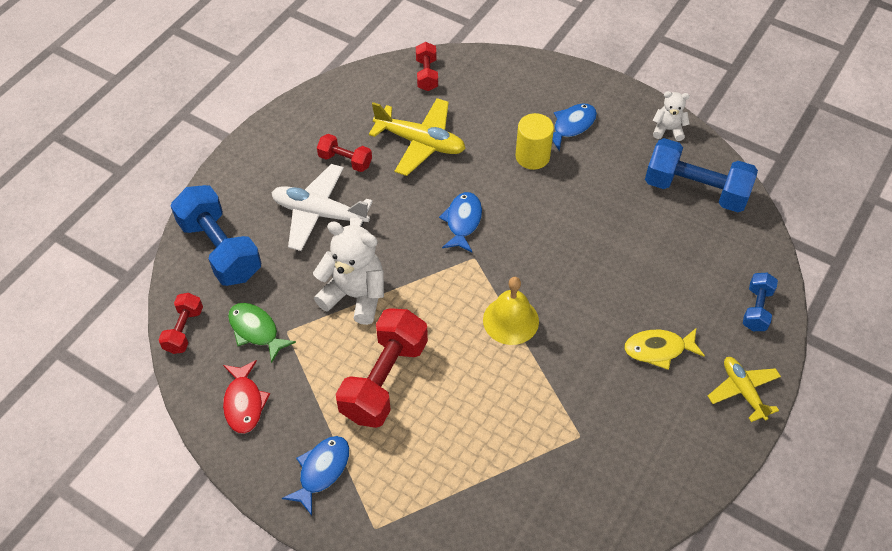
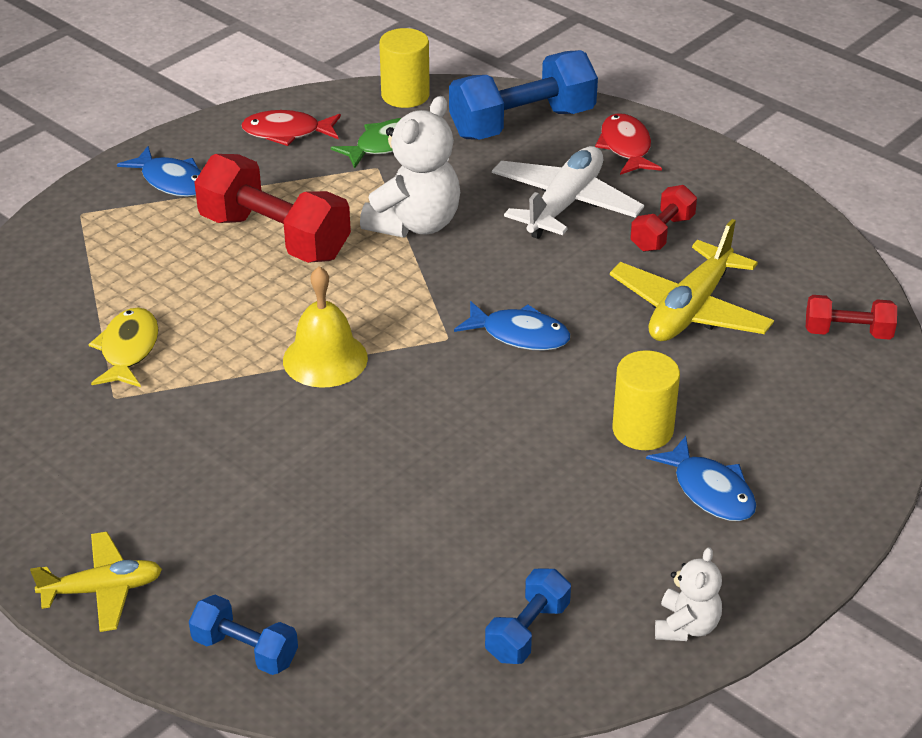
camera: 100 degrees right, 15 degrees down
red dumbbell [158,293,203,354] -> yellow cylinder [379,28,430,108]
yellow fish [624,328,705,370] -> yellow fish moved to [88,308,158,387]
blue dumbbell [645,138,758,212] -> blue dumbbell [485,568,571,664], size x0.53
none -> red fish [595,113,662,175]

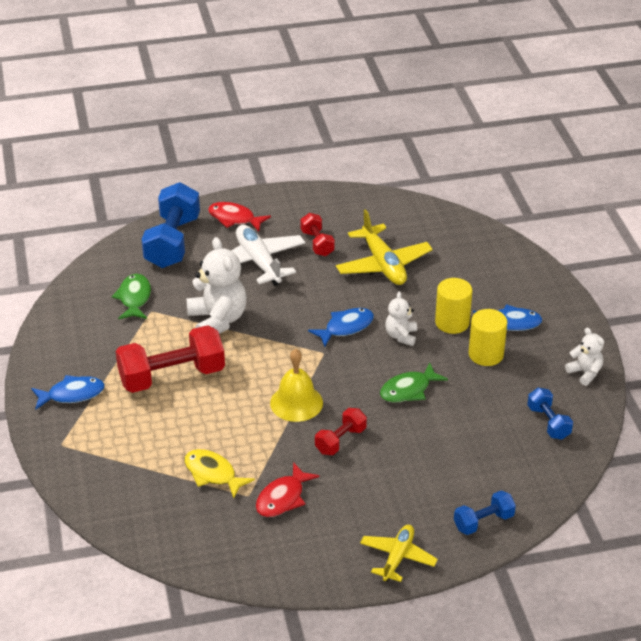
camera: 55 degrees left, 0 degrees up
red fish [241,110,341,146] -> red fish moved to [256,462,319,517]
yellow cylinder [379,28,430,108] -> yellow cylinder moved to [468,309,507,366]
red dumbbell [806,295,897,340] -> red dumbbell moved to [315,408,367,455]
none -> green fish [380,363,448,403]
none -> white teddy bear [385,292,417,346]

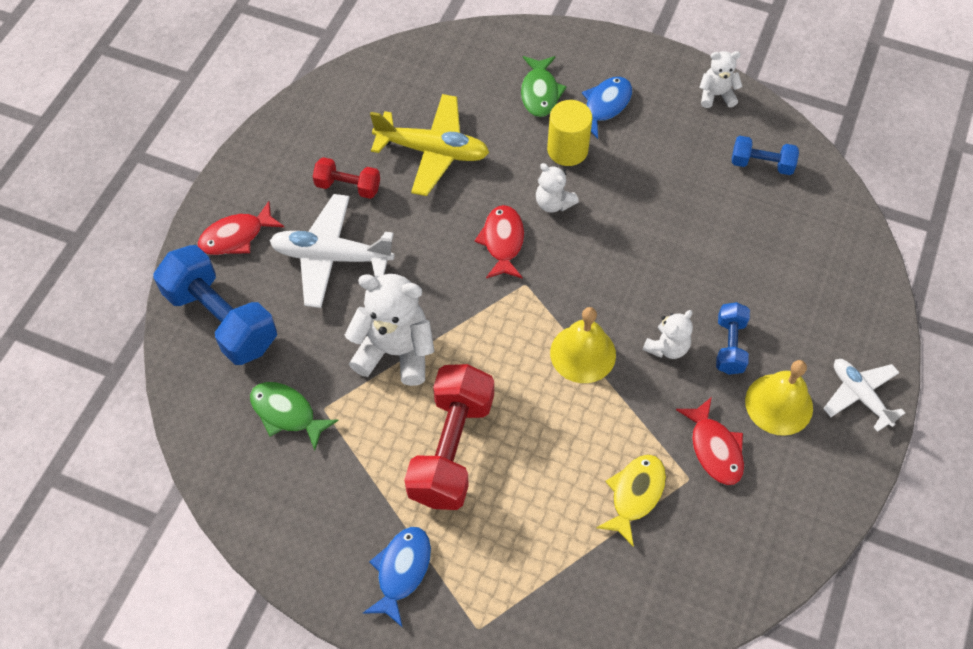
camera: 55 degrees left, 20 degrees up
yellow fish [184,449,255,498] -> yellow fish turned 135 degrees clockwise [596,454,666,547]
blue fish [308,308,374,347] -> red fish [475,205,524,279]
red dumbbell [315,408,367,455] -> white teddy bear [643,310,693,359]
yellow plane [360,525,438,582] -> white plane [823,359,905,432]
green fish [380,363,448,403] -> green fish moved to [521,56,567,117]
blue dumbbell [454,490,516,535] -> blue dumbbell moved to [716,302,750,375]
yellow cylinder [468,309,507,366] -> none
none -> yellow bell [745,360,813,436]

